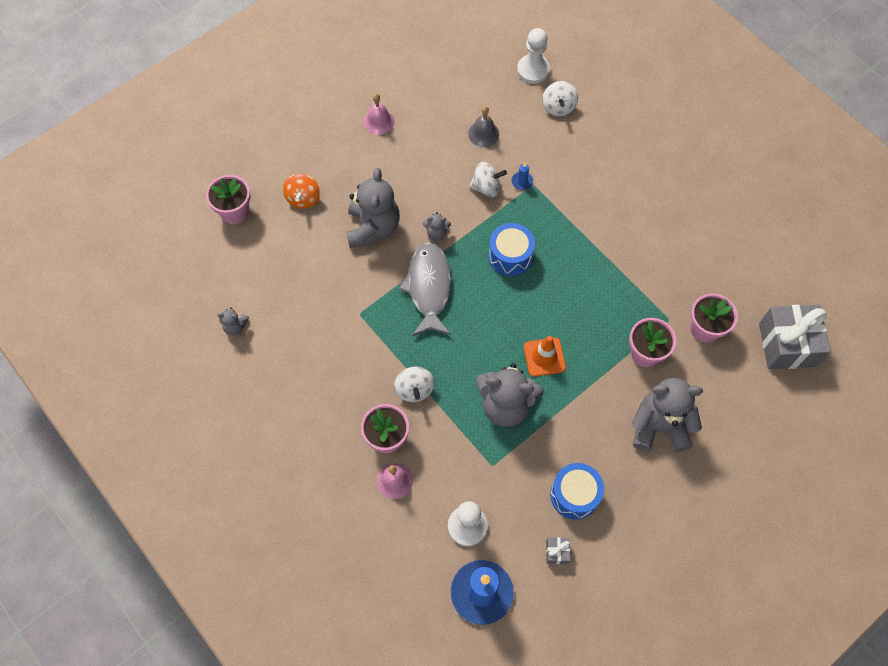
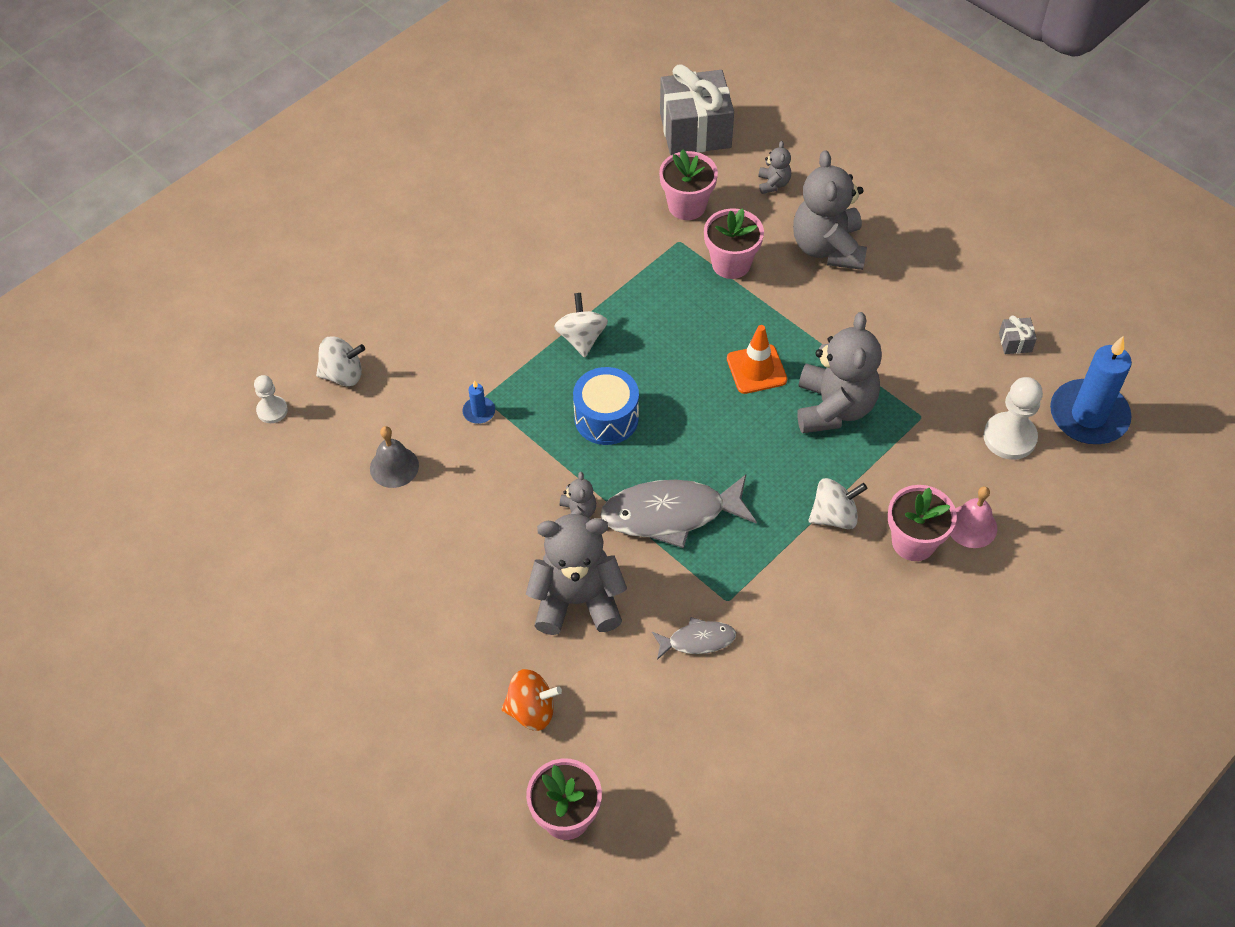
camera: 95 degrees left, 10 degrees down
grey teddy bear [217,307,249,335] -> grey teddy bear moved to [758,141,791,194]
pink bell [364,94,395,135] -> none
white spinning top [469,162,507,197] -> white spinning top moved to [554,293,608,357]
white pawn [517,28,550,84] -> white pawn [254,375,288,423], size x0.60
blue drum [550,463,604,520] -> none
none -> grey fish [652,617,736,660]

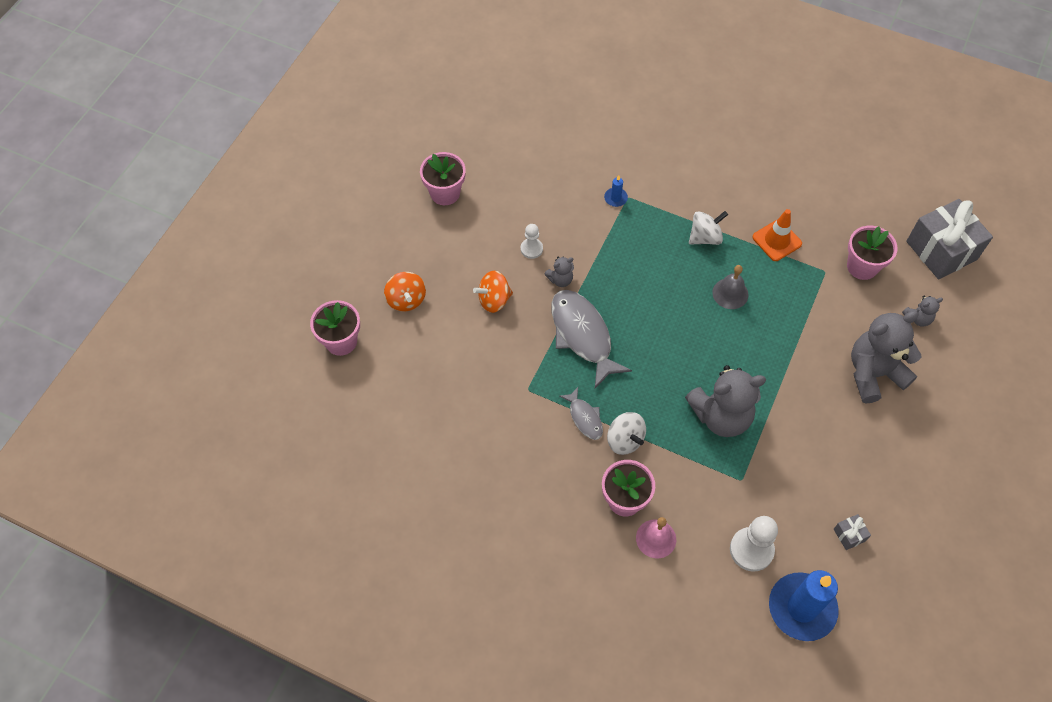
camera: 70 degrees right, 5 degrees up
white pawn [254,375,288,423] -> white pawn moved to [521,224,543,259]
white spinning top [316,336,365,386] -> none
grey bell [370,426,419,488] -> grey bell moved to [712,265,749,309]
grey teddy bear [526,514,627,635] -> orange spinning top [473,271,513,313]
blue drum [573,367,639,445] -> none
grey fish [652,617,736,660] -> grey fish moved to [559,387,603,440]
pink flower pot [704,208,764,279] -> pink flower pot moved to [420,152,466,205]
orange traffic cone [727,325,787,394] -> orange traffic cone moved to [752,209,802,261]

